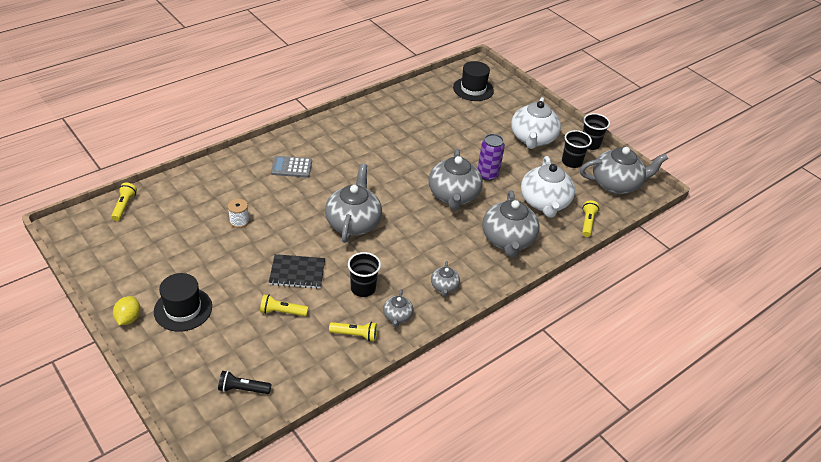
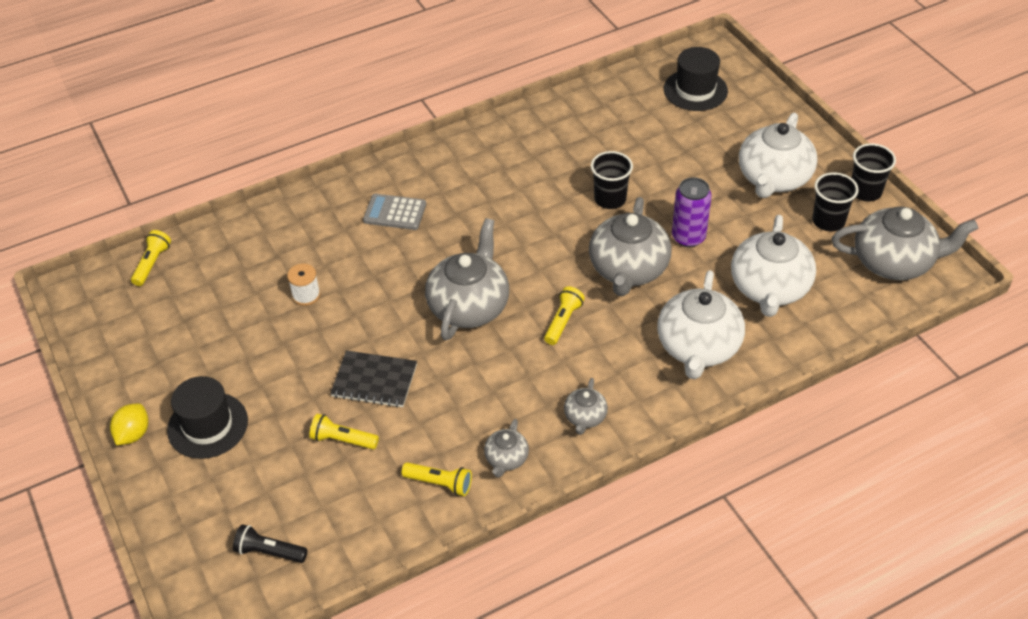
camera: 15 degrees right, 5 degrees up
black cup [348,252,381,297] -> black cup moved to [591,151,633,209]
grey teapot [482,190,539,257] -> white teapot [657,270,745,379]
yellow flashlight [582,200,599,237] -> yellow flashlight moved to [544,286,585,345]

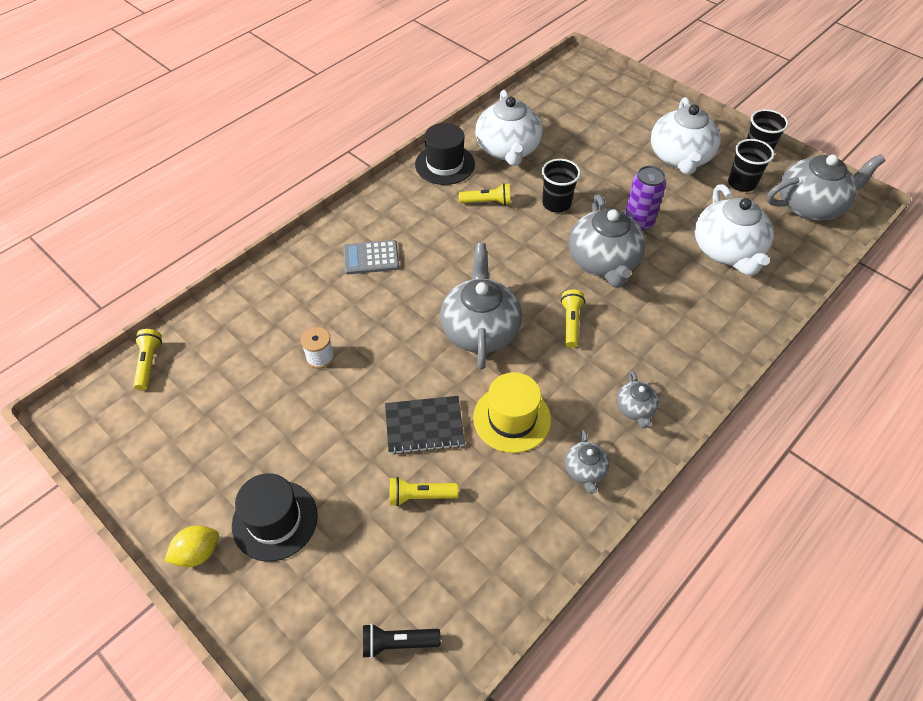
camera: 20 degrees left, 5 degrees up
yellow lemon [110,404,148,445] -> yellow lemon turned 60 degrees clockwise [164,525,219,567]
yellow flashlight [402,462,472,496] -> yellow flashlight moved to [459,183,511,205]
white teapot [657,270,745,379] -> white teapot moved to [475,90,543,166]
black hat [664,47,728,111] -> black hat moved to [415,123,475,185]
none -> yellow hat [473,372,551,453]

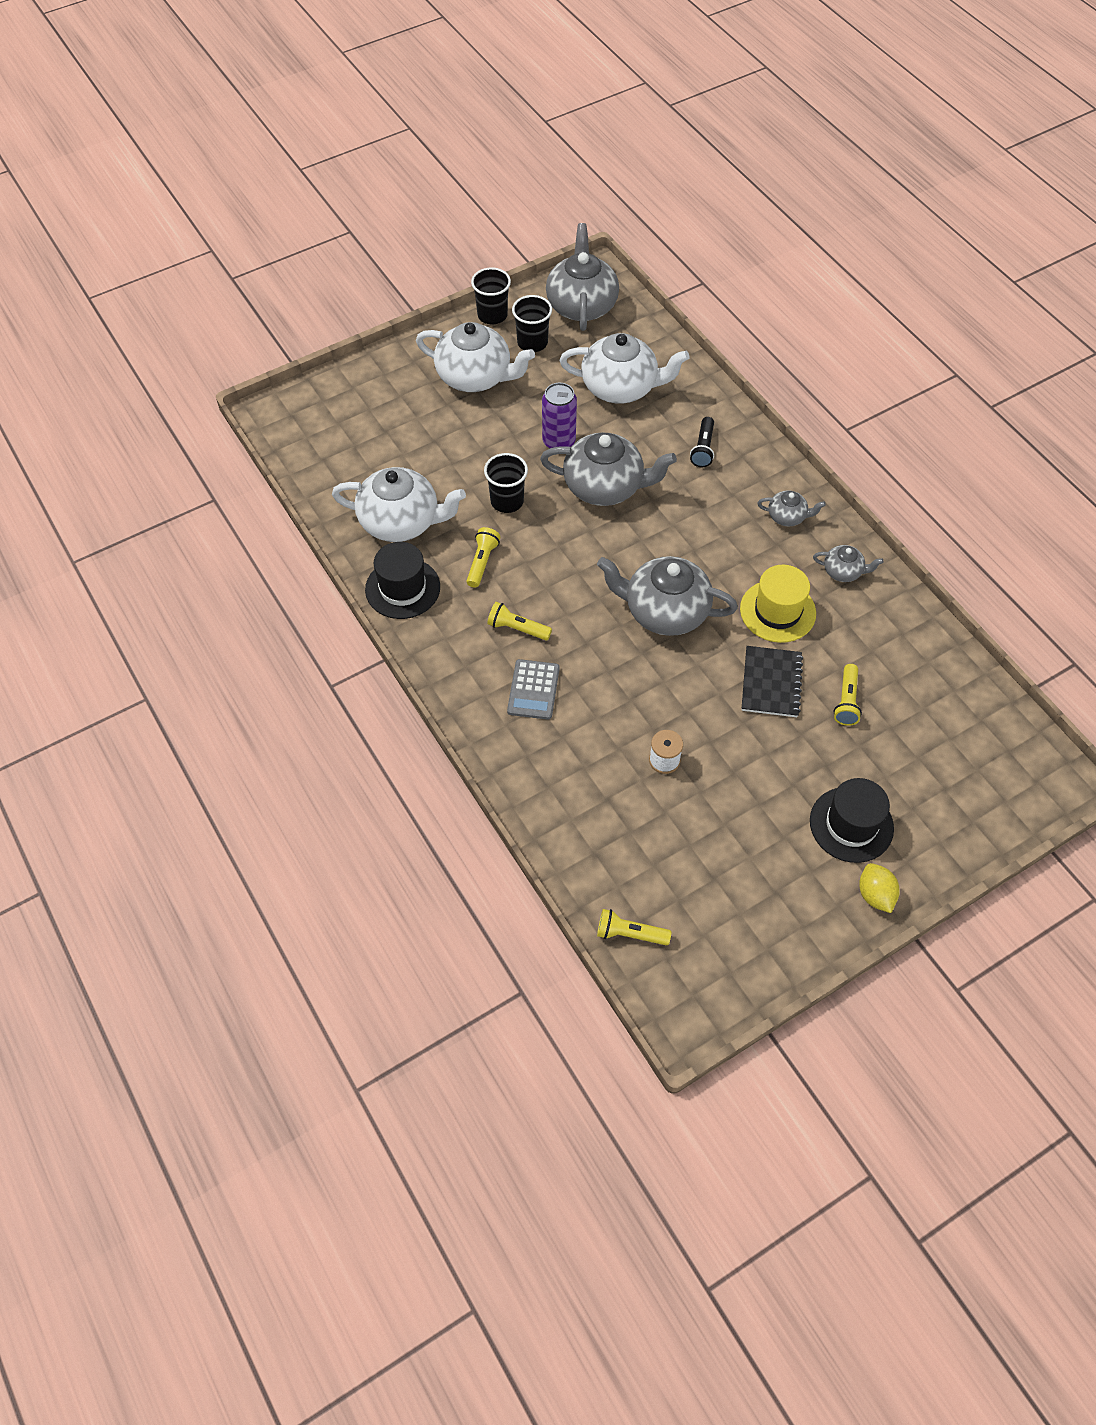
camera: 75 degrees left, 5 degrees up
black flashlight [363,623,441,658] -> black flashlight moved to [690,417,714,468]
yellow flashlight [561,289,585,348] -> yellow flashlight moved to [487,602,552,640]

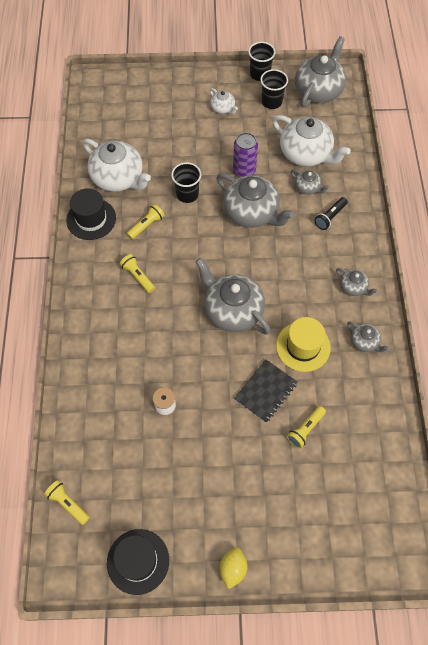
camera: 30 degrees right, 5 degrees up
white teapot [416,322,535,392] -> white teapot [210,88,238,114], size x0.49
grey calculator [507,659,560,720] -> none
black hat [810,778,894,863] -> black hat moved to [107,529,169,595]
none -> grey teapot [291,170,329,195]

